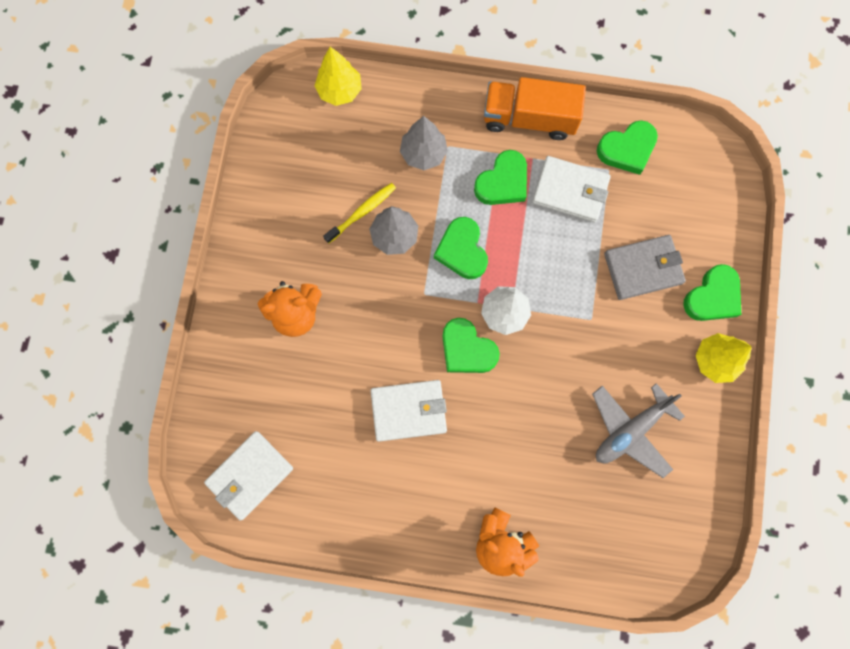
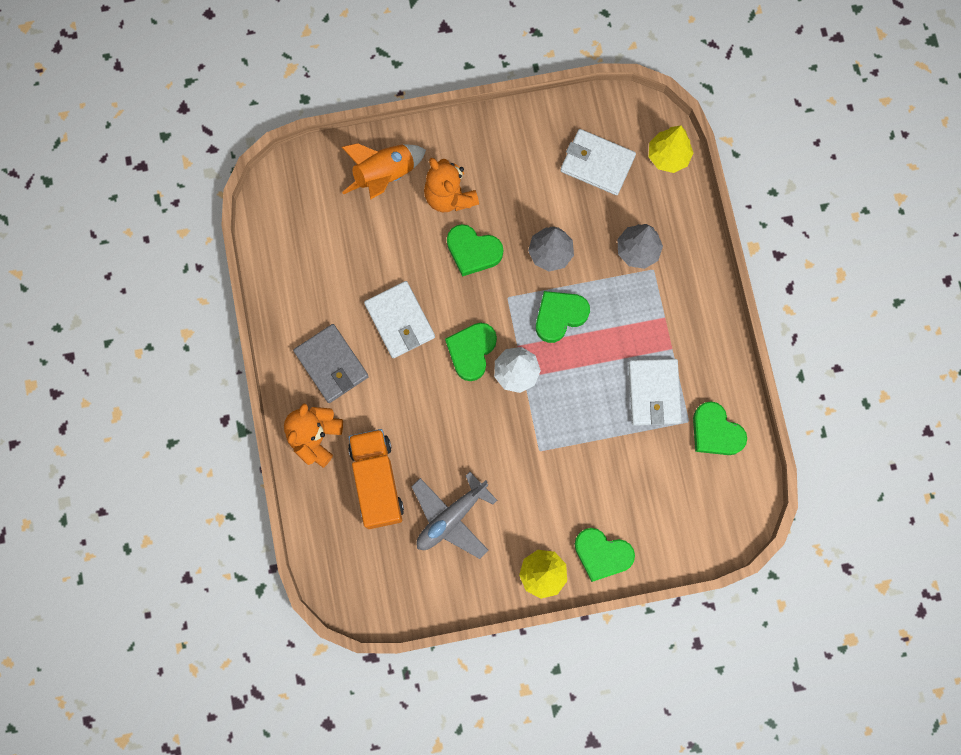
camera: 70 degrees right, 0 degrees up
white wallet [204,431,293,520] -> white wallet moved to [560,129,636,195]
yellow toothbrush [323,183,396,243] -> none
green heart [474,150,527,205] -> green heart moved to [447,224,503,277]
orange truck [484,77,586,140] -> orange truck moved to [348,429,404,529]
grey plane [592,383,685,478] -> grey plane turned 75 degrees counterclockwise [411,472,497,559]
grey wallet [604,235,686,300] -> grey wallet moved to [293,324,369,403]
none -> orange rocket [342,143,426,200]

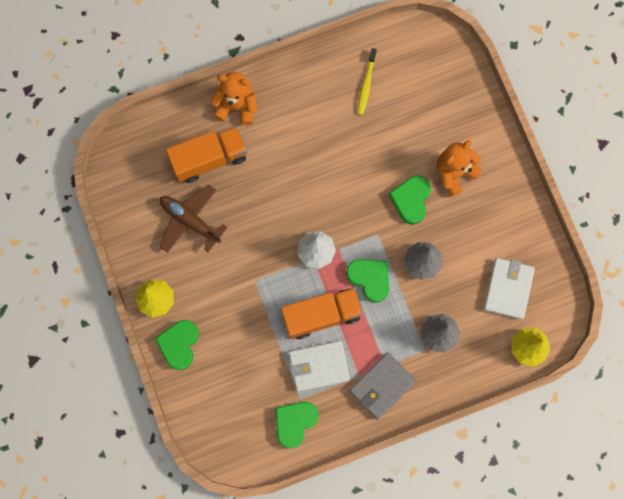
camera: 80 degrees right, 0 degrees up
grey wallet [293,324,369,403] -> grey wallet moved to [349,353,416,420]
orange rocket [342,143,426,200] -> none
white wallet [364,281,435,358] -> none
grey plane [411,472,497,559] -> brown plane [160,184,227,253]
green heart [445,323,497,381] -> none
none -> orange truck [281,288,363,339]
none -> yellow toothbrush [357,48,377,115]

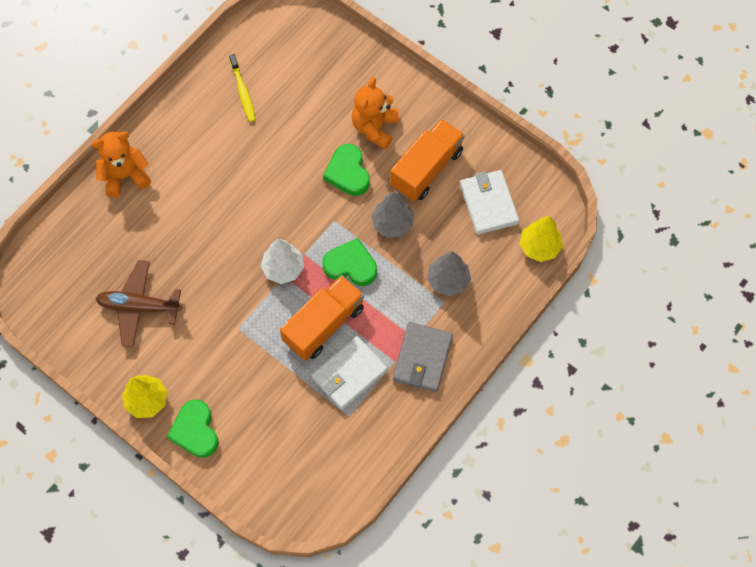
camera: 30 degrees left, 10 degrees down
orange truck [166,126,247,183] -> orange truck moved to [390,119,465,201]
green heart [276,402,319,448] -> none

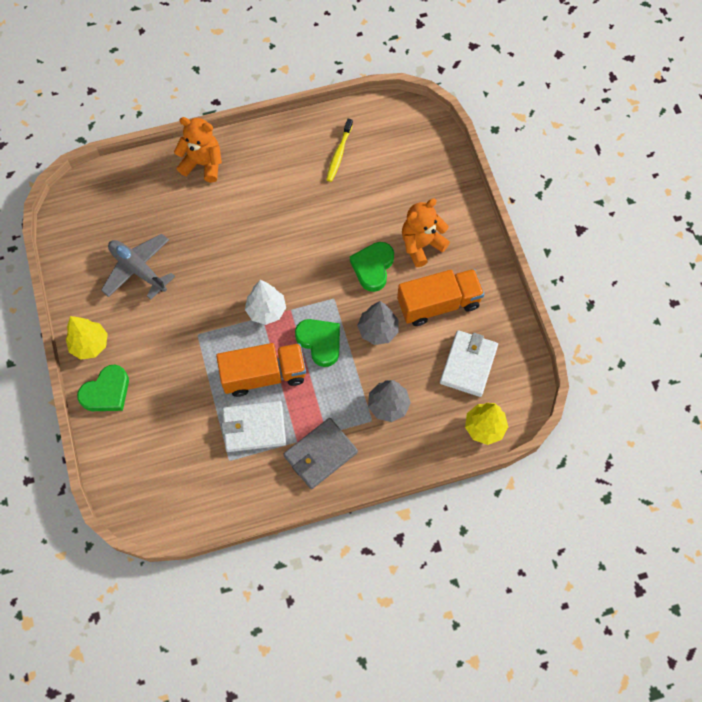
camera: 35 degrees right, 0 degrees up
brown plane [95,260,182,347] -> grey plane [101,234,175,300]
green heart [167,399,218,458] -> green heart turned 150 degrees counterclockwise [77,365,129,411]

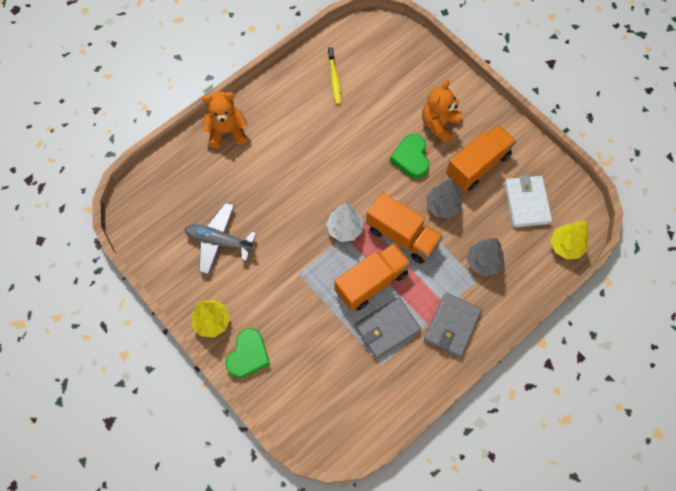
camera: 25 degrees left, 0 degrees up
white wallet [221,401,286,452] -> grey wallet [355,297,421,359]
green heart [295,319,340,367] -> orange truck [366,192,443,264]

